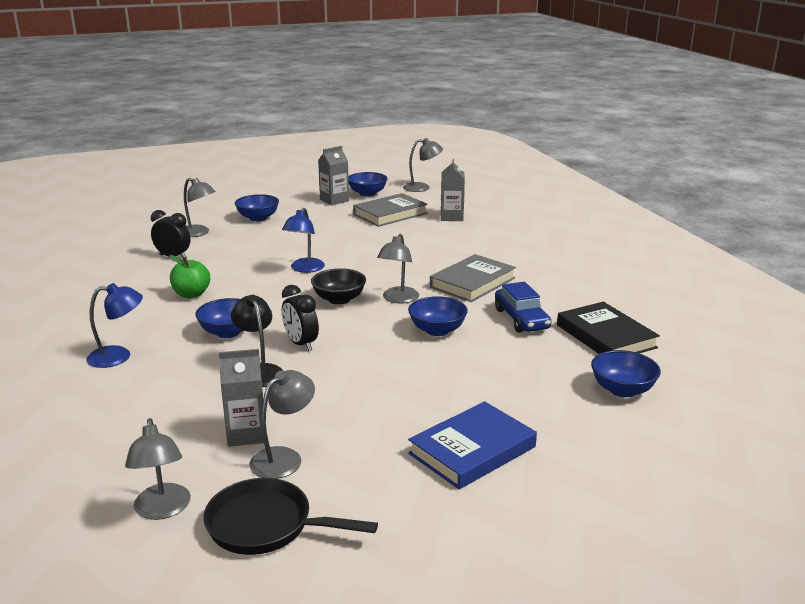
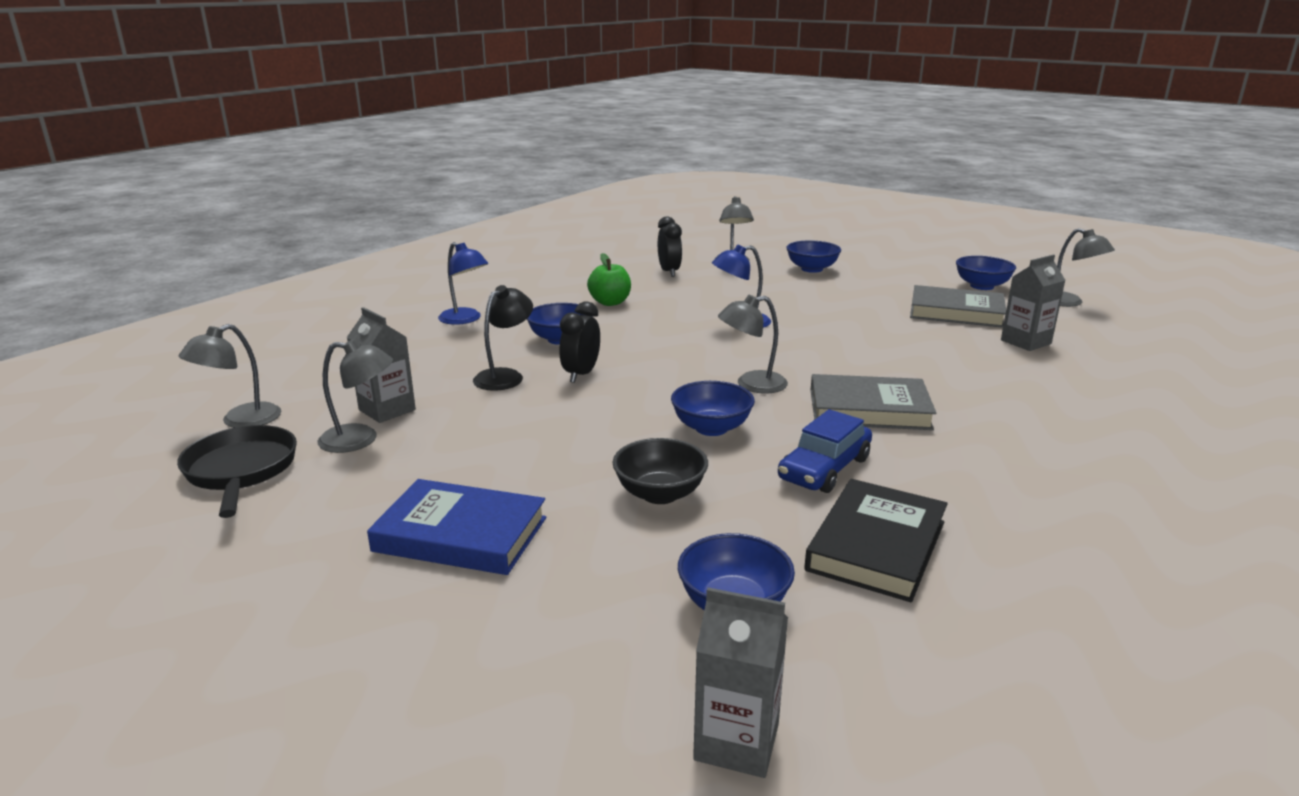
camera: 55 degrees right, 0 degrees up
black bowl [311,268,366,305] -> black bowl moved to [613,438,708,504]
grey carton [318,146,349,205] -> grey carton moved to [693,587,788,778]

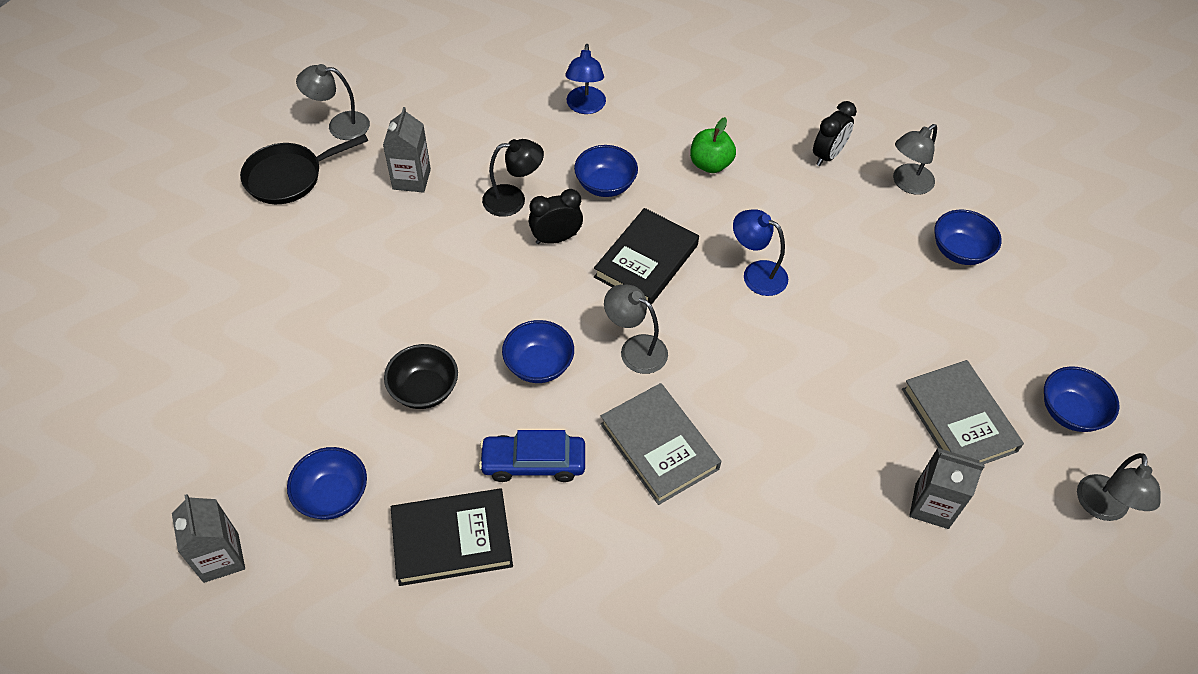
camera: 50 degrees right, 30 degrees up
black pan [177,425,297,518] -> black pan turned 150 degrees counterclockwise [240,134,368,204]
grey lamp [317,339,393,453] -> none
blue book [367,479,546,575] -> none
none -> black book [594,208,699,305]

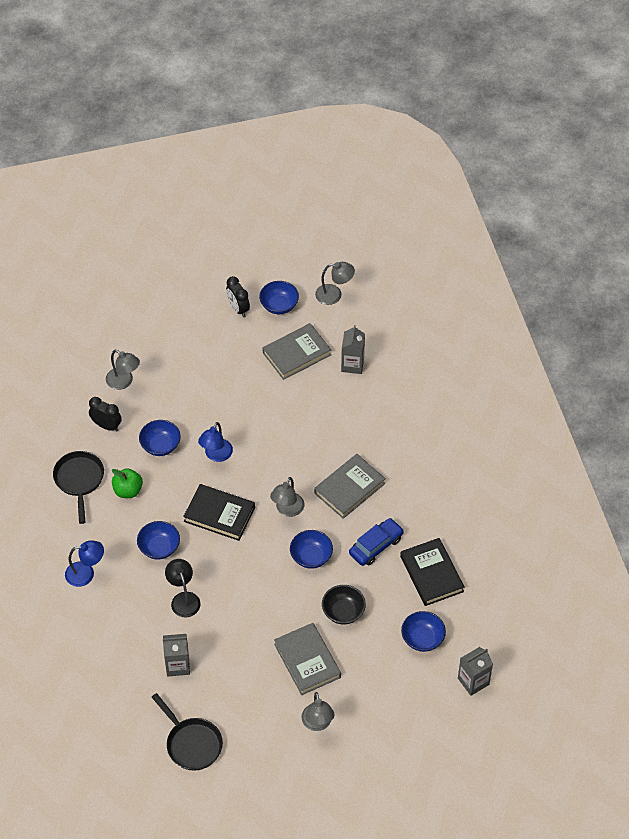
camera: 100 degrees left, 0 degrees up
grey lamp [296,64,370,140] -> grey lamp moved to [302,692,334,731]
blue car [479,430,585,482] -> blue car turned 120 degrees counterclockwise [349,518,404,566]
black clock [529,189,583,244] -> black clock moved to [226,276,250,317]
blue bowl [934,210,1002,265] -> blue bowl moved to [139,420,181,456]
none -> black pan [53,451,104,524]
none -> grey book [274,623,341,695]

